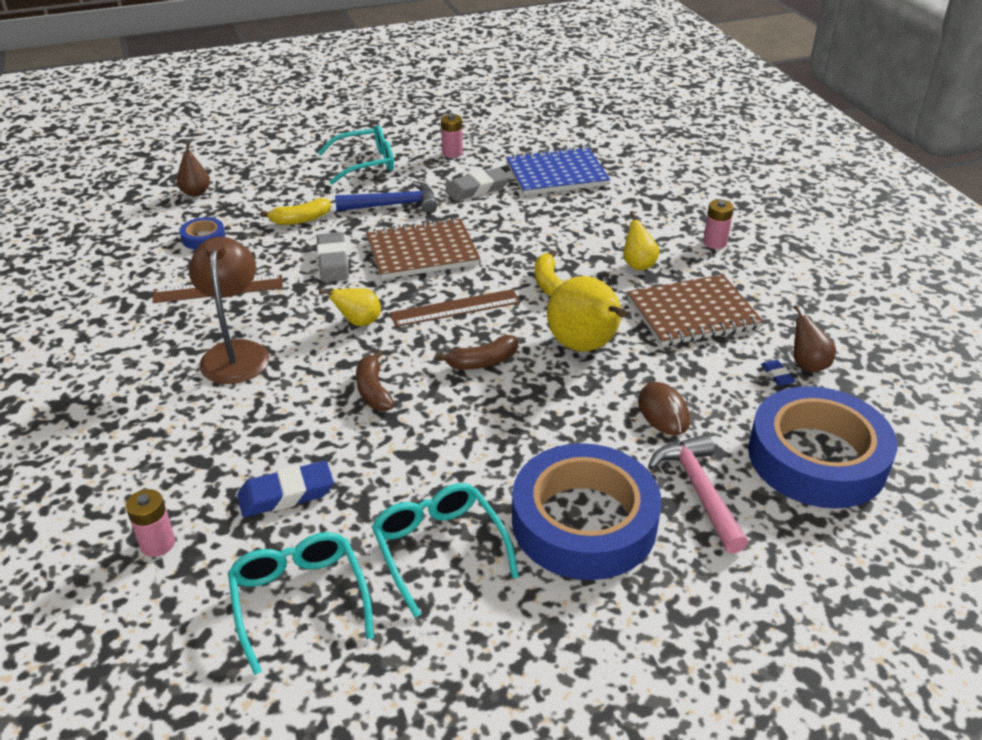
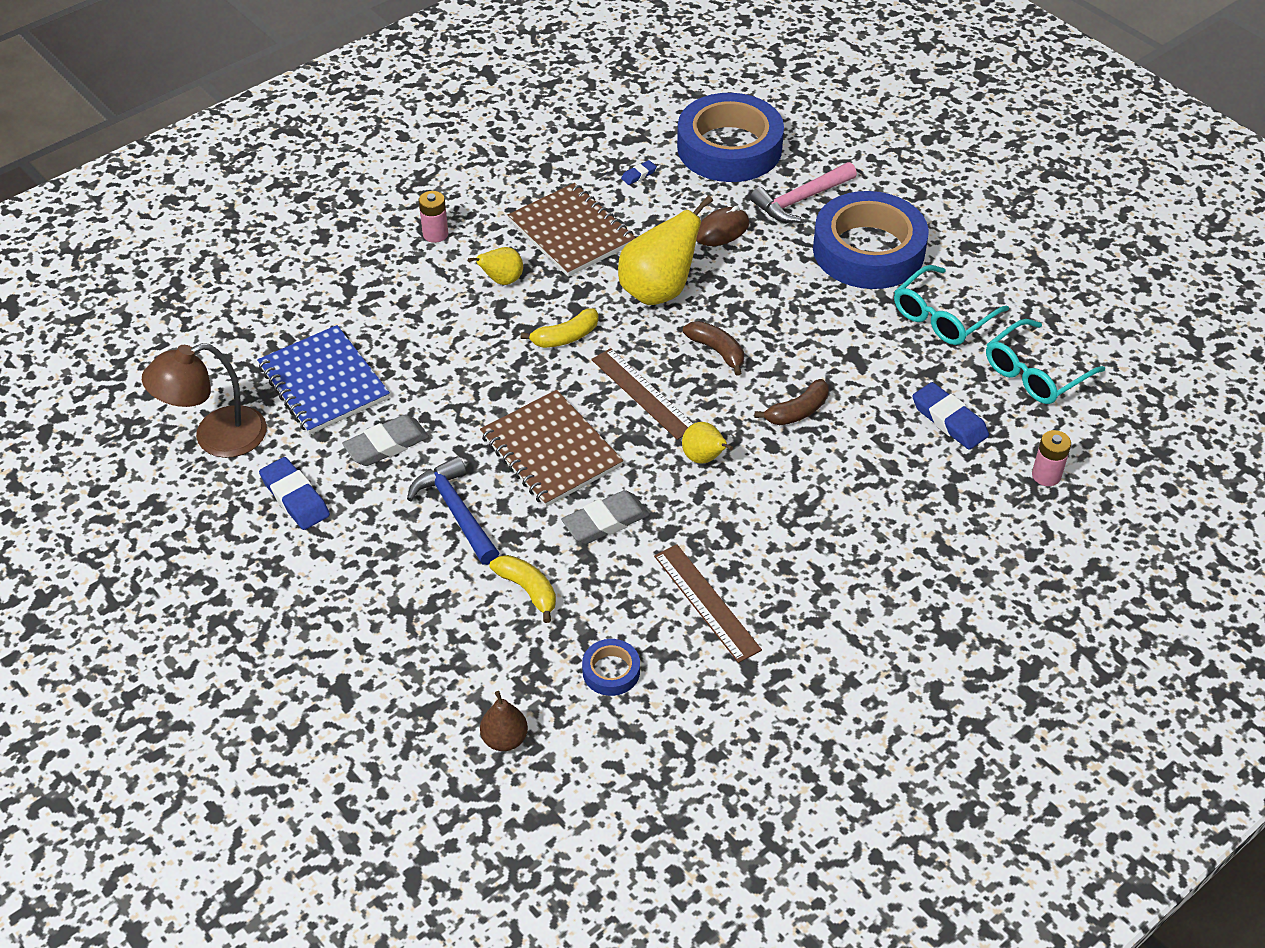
camera: 110 degrees left, 10 degrees up
brown lamp [189,237,269,384] -> brown lamp moved to [142,343,267,458]
turquoise glasses [318,126,394,184] -> none
pink battery [441,114,463,158] -> blue eraser [259,457,330,530]
grey eraser [445,168,510,201] -> grey eraser turned 75 degrees counterclockwise [342,415,429,466]
brown pear [793,305,836,373] -> none

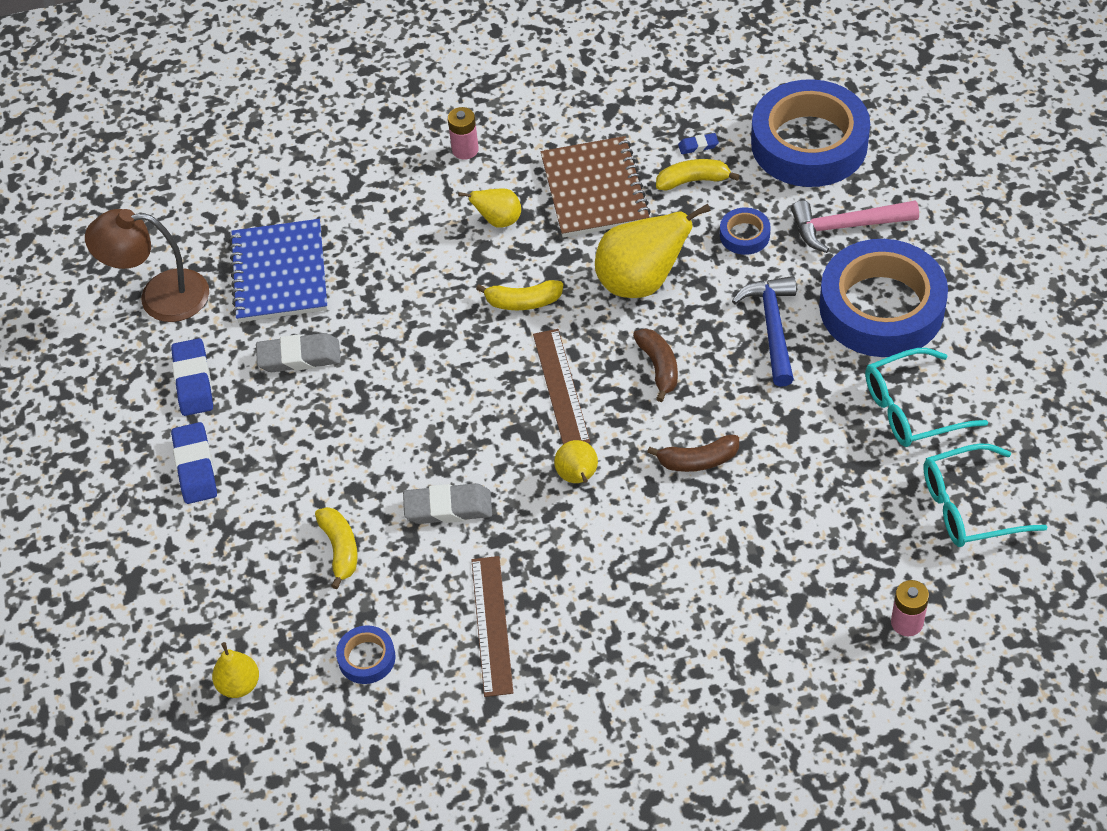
camera: 30 degrees right, 5 degrees up
blue hammer [407,456,499,565] -> blue hammer moved to [732,276,796,387]
brown notebook [480,390,623,507] -> none
brown pear [480,691,528,751] -> yellow pear [212,642,259,698]
brown mouse [696,206,749,246] -> blue tape [720,208,770,255]
blue eraser [912,382,989,450] -> blue eraser moved to [171,422,217,504]
none -> yellow banana [656,159,740,191]

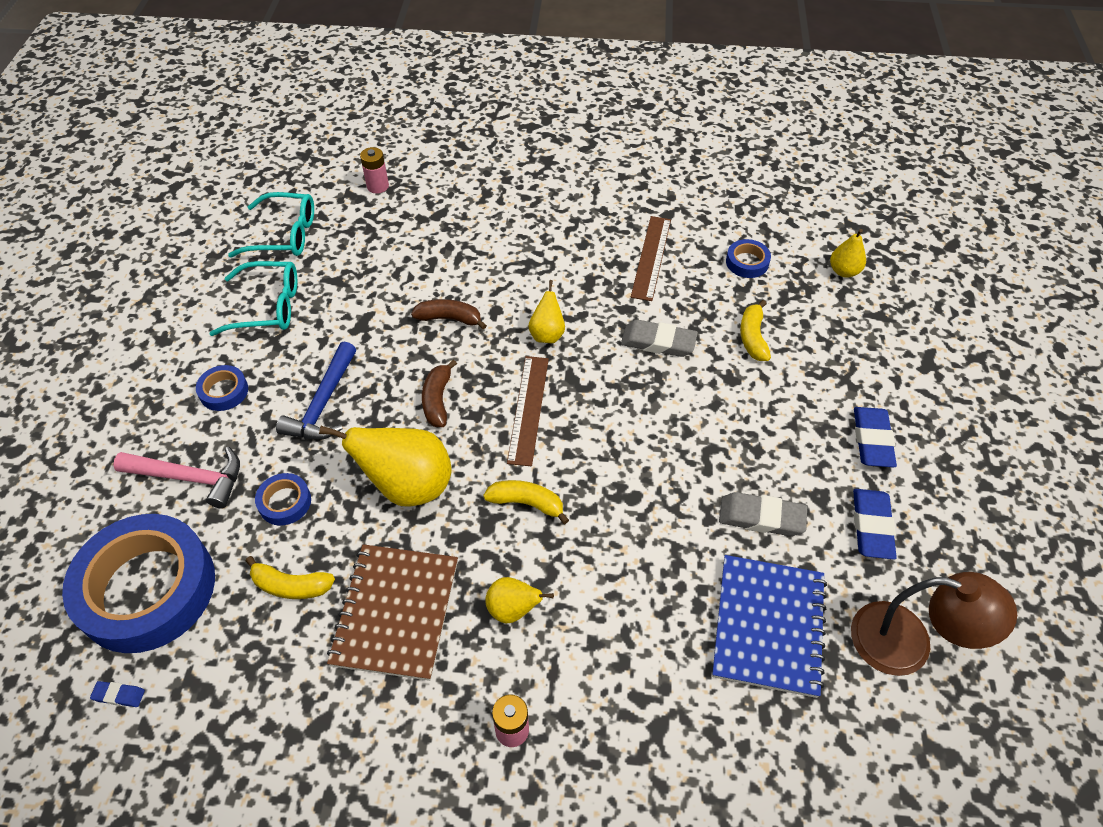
camera: 165 degrees left, 0 degrees up
blue eraser [678,133,719,154] -> blue eraser moved to [90,681,145,707]
blue tape [819,239,948,357] -> blue tape [196,365,248,411], size x0.42

